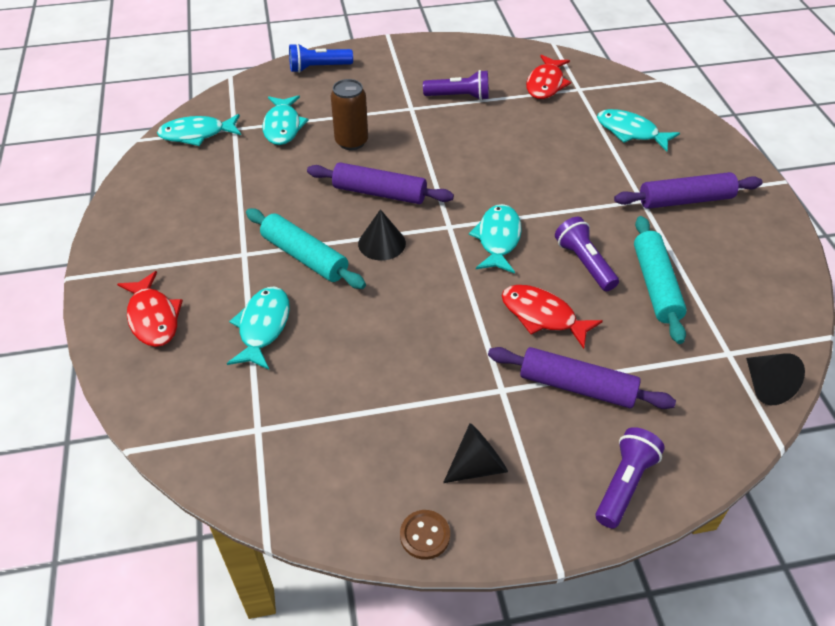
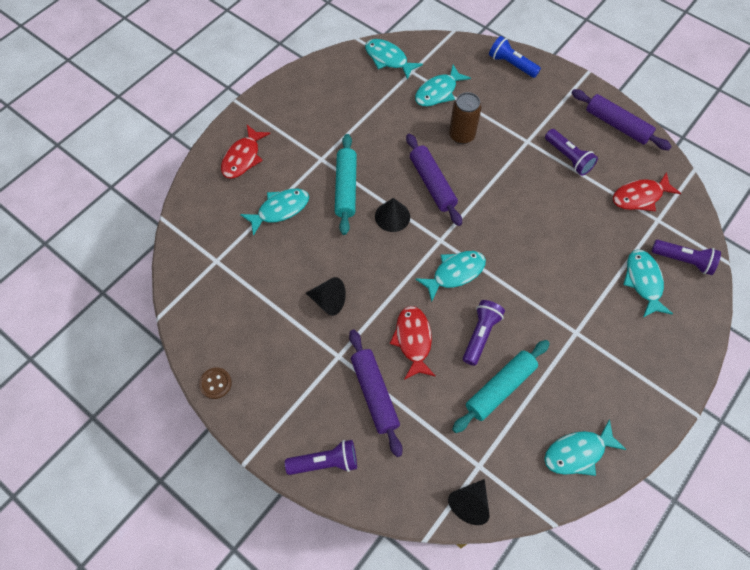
camera: 50 degrees right, 15 degrees up
black cone [443,423,508,483] -> black cone moved to [306,277,346,316]
purple rolling pin [614,172,763,209] -> purple rolling pin moved to [572,89,672,150]
none -> turquoise fish [544,419,627,476]
none -> purple flashlight [651,240,721,275]

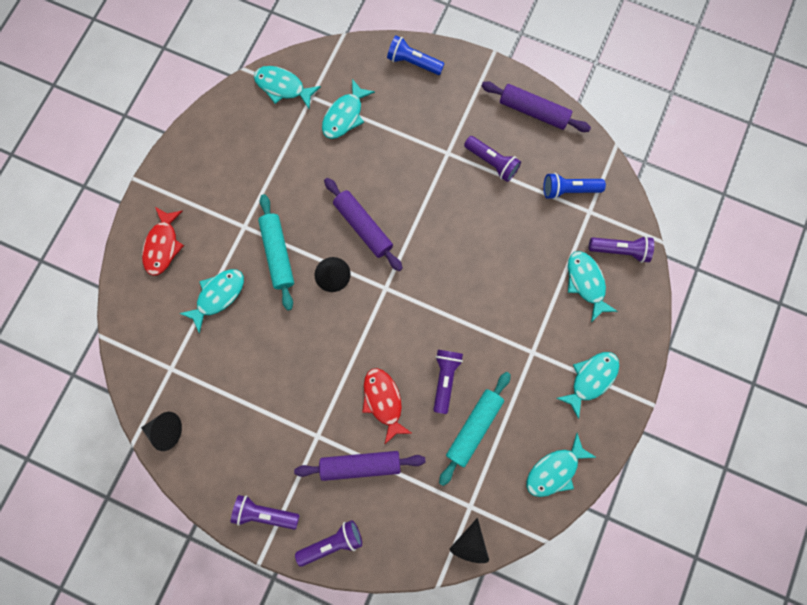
camera: 15 degrees left, 15 degrees up
brown button [199,367,232,399] -> none
black cone [306,277,346,316] -> black cone moved to [141,412,182,451]
purple rolling pin [349,330,403,457] -> purple rolling pin turned 60 degrees counterclockwise [294,451,426,481]
turquoise fish [415,251,486,302] -> turquoise fish moved to [556,352,619,419]
brown can [449,92,481,144] -> none
red fish [613,172,681,211] -> blue flashlight [543,173,606,200]
none -> purple flashlight [231,495,300,530]

